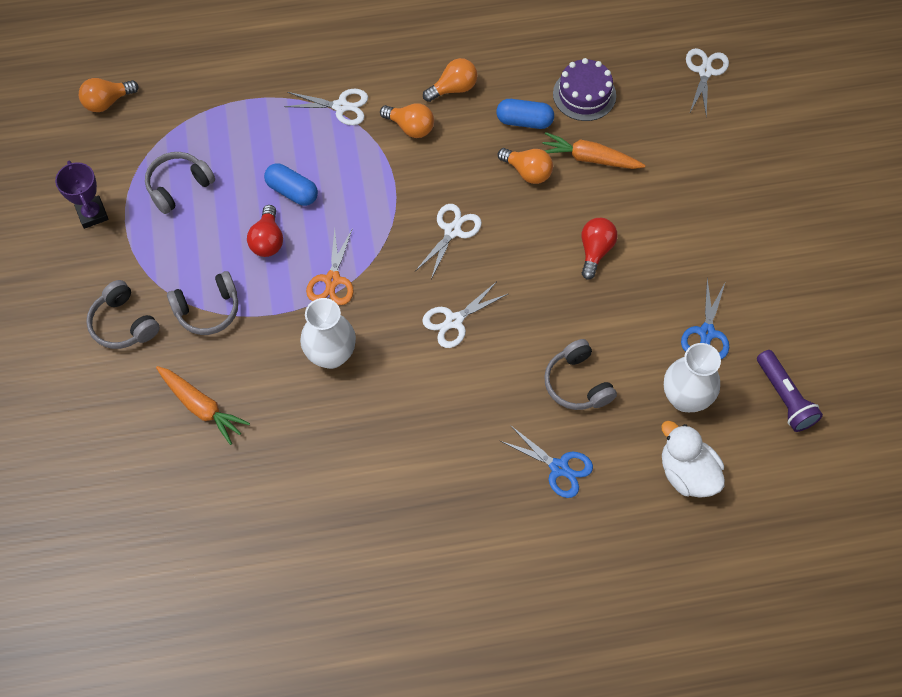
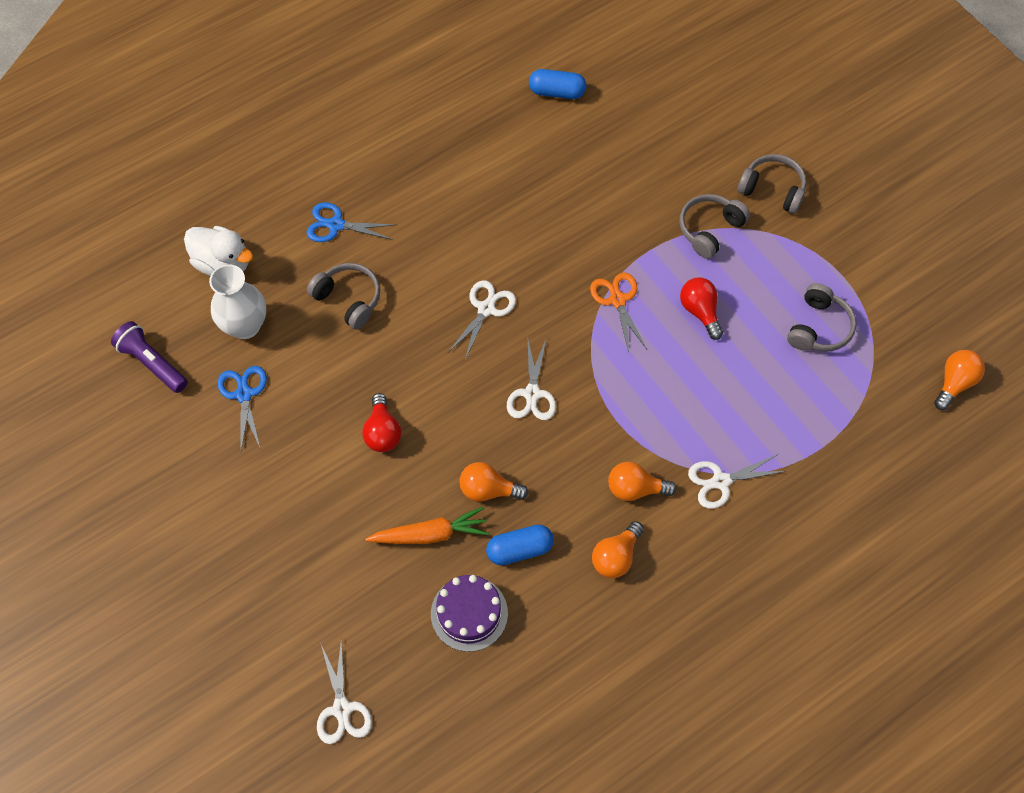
camera: 155 degrees right, 0 degrees up
purple trophy [55,161,109,229] -> none
orange carrot [156,366,250,445] -> none
blue capsule [264,163,318,206] -> blue capsule moved to [529,69,587,99]
white vase [300,298,356,369] -> none

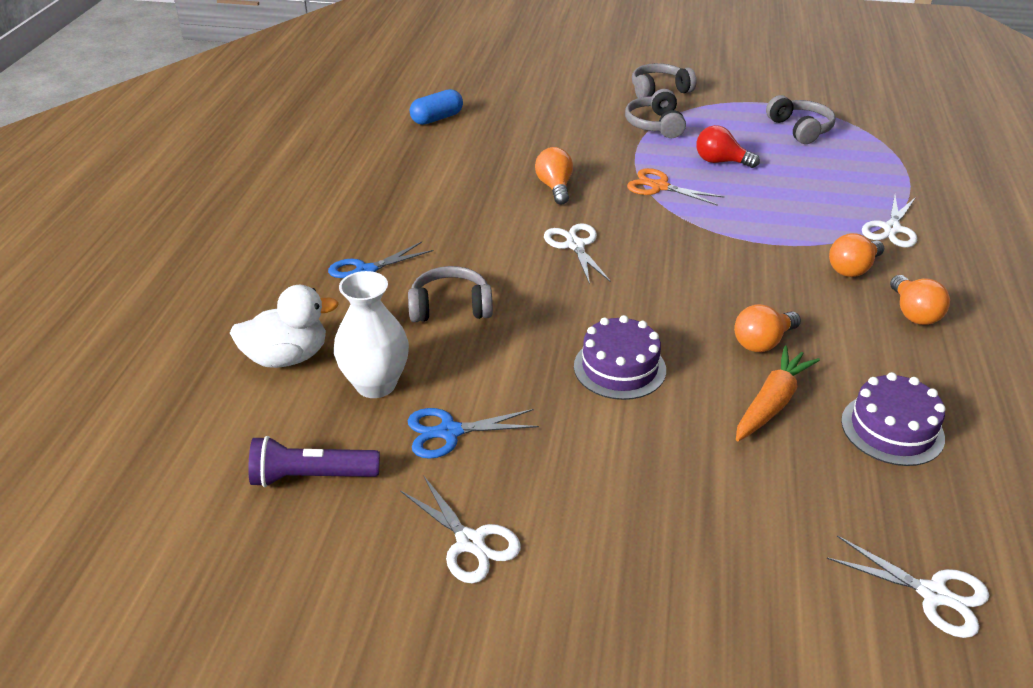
camera: 45 degrees left, 25 degrees down
blue scissors [217,366,267,450] -> blue scissors turned 45 degrees counterclockwise [407,408,539,459]
red light bulb [362,393,401,452] -> purple cake [574,315,666,400]
blue capsule [486,525,554,565] -> none
white scissors [507,336,556,420] -> white scissors moved to [400,476,521,583]
orange light bulb [934,350,985,410] -> orange light bulb moved to [535,147,573,205]

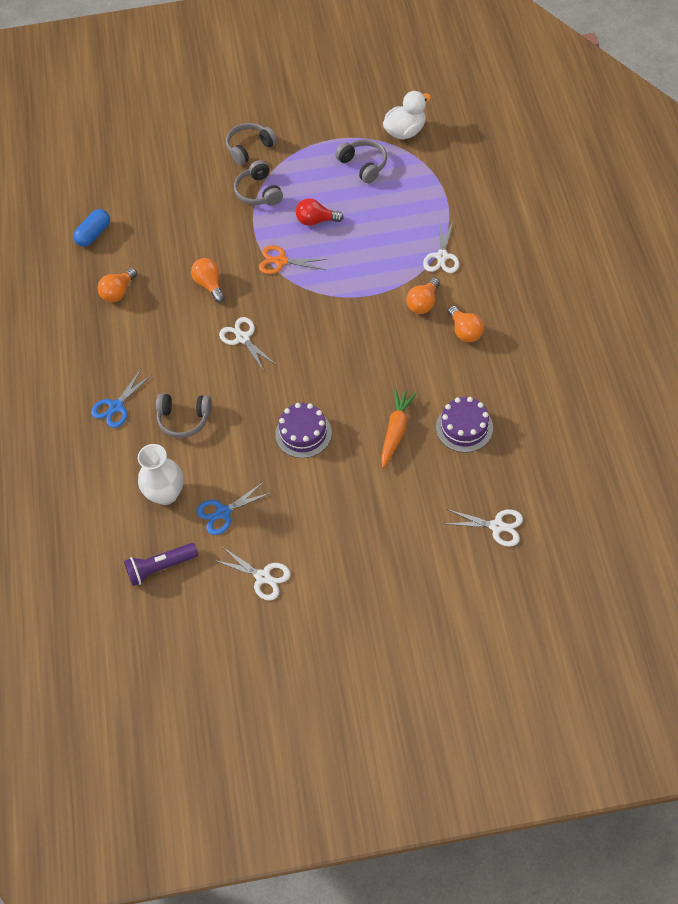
camera: 15 degrees left, 20 degrees up
white duck [230,285,339,368] -> white duck moved to [383,91,431,140]
grey headphones [408,266,493,322] -> grey headphones turned 150 degrees counterclockwise [156,393,212,438]
orange light bulb [734,304,801,352] -> orange light bulb moved to [98,268,137,302]

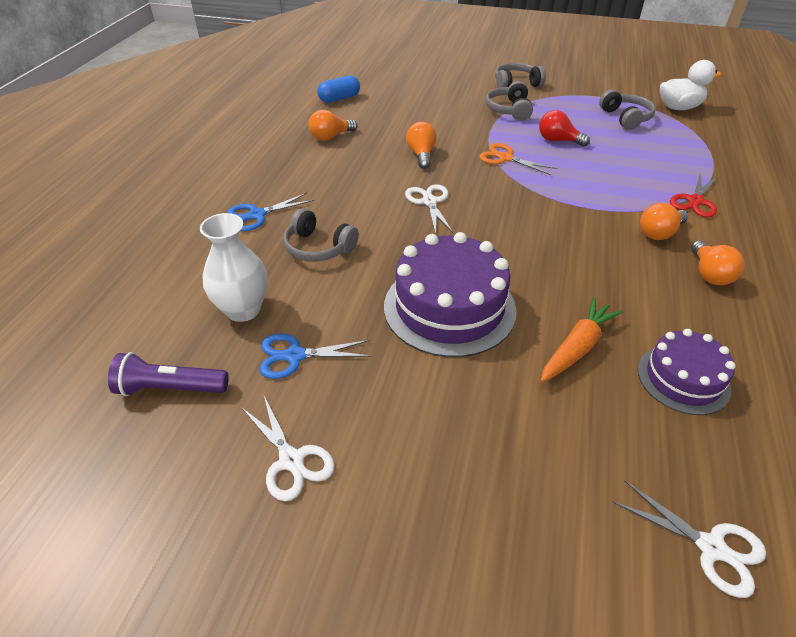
camera: 20 degrees right, 15 degrees down
purple cake [275,403,332,458] -> purple cake [384,232,517,357], size x1.68
white scissors [423,220,459,273] -> red scissors [670,173,718,218]

